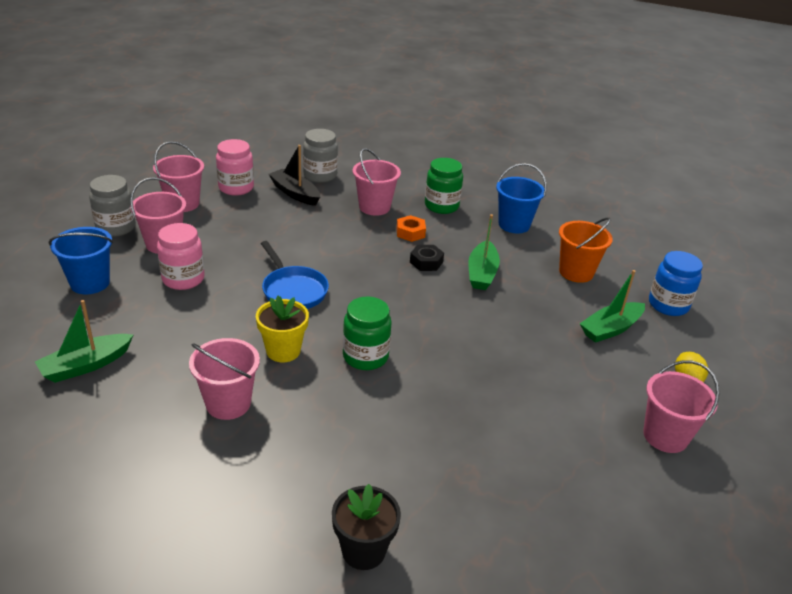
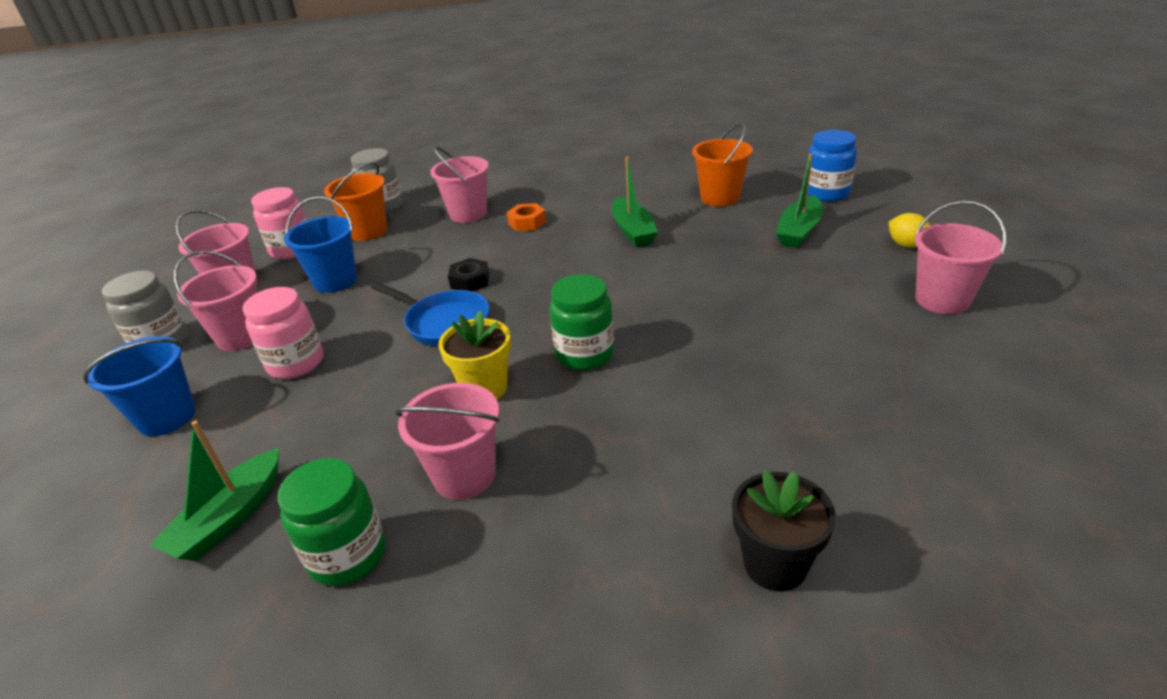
camera: 20 degrees left, 0 degrees up
black boat [269,145,320,206] -> orange bucket [324,162,387,241]
black nut [410,245,444,271] -> black nut moved to [448,258,490,292]
green jar [425,158,463,214] -> green jar moved to [277,458,386,586]
blue bucket [496,163,547,233] -> blue bucket moved to [284,196,357,293]

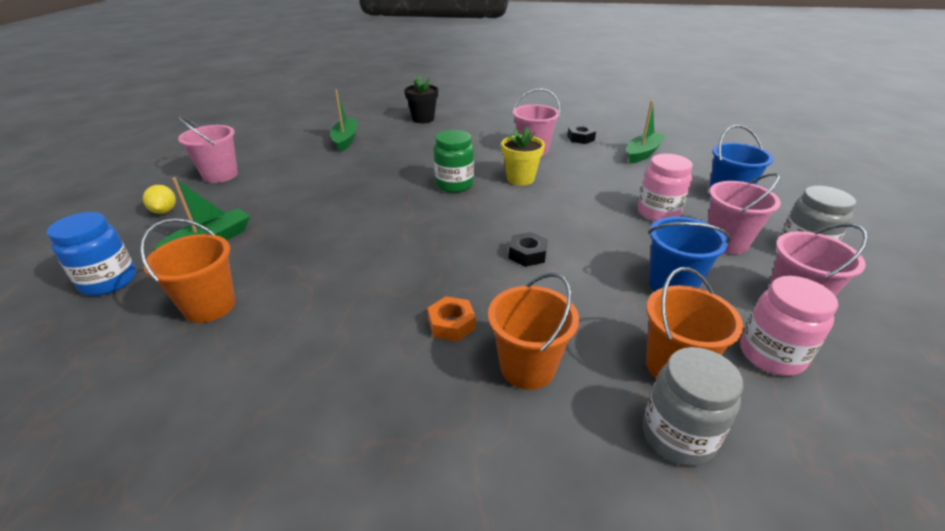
camera: 170 degrees left, 0 degrees up
green jar [277,458,386,586] -> black nut [567,124,596,144]
blue pan [371,282,490,346] -> none
pink bucket [430,146,489,223] -> orange bucket [488,273,579,390]
green boat [612,157,658,247] -> green boat moved to [330,90,357,152]

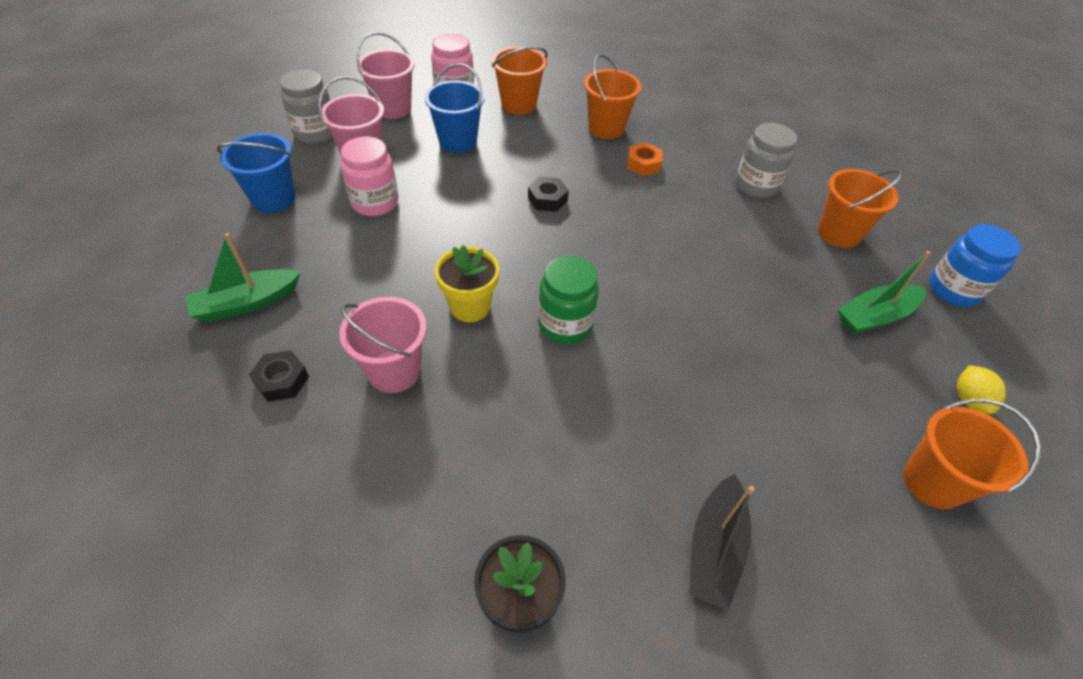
camera: 160 degrees left, 15 degrees up
pink bucket [178,116,238,183] -> orange bucket [903,399,1041,509]
green boat [330,90,357,152] -> black boat [689,474,755,610]
grey jar [643,347,743,466] -> grey jar moved to [736,123,797,198]

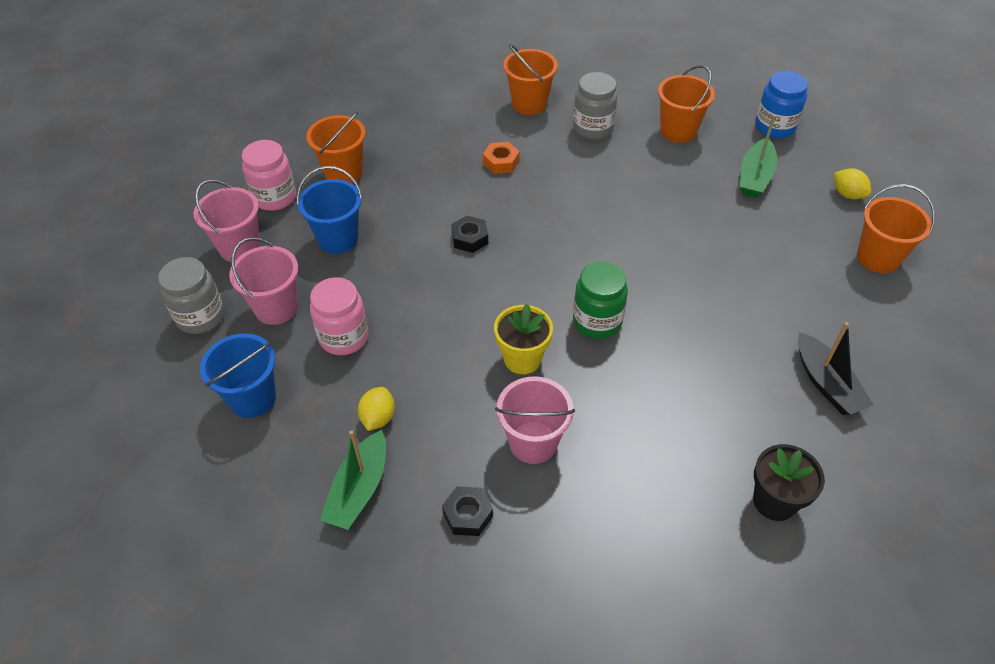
camera: 40 degrees left, 0 degrees up
orange bucket [584,54,641,139] -> orange bucket moved to [503,44,558,115]
none -> yellow lemon [358,387,395,431]

